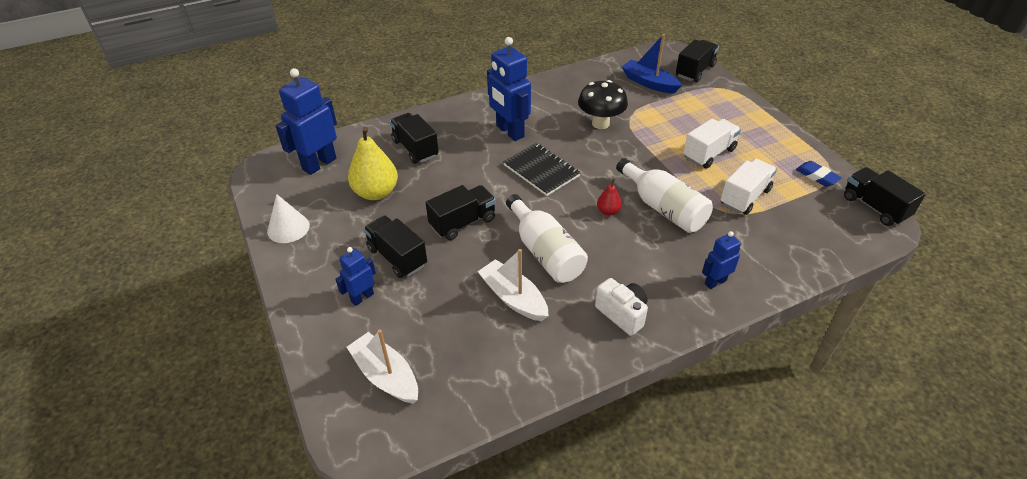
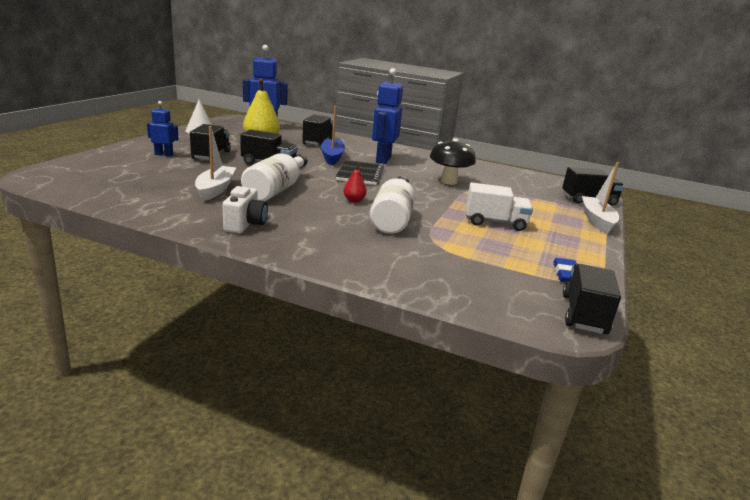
camera: 45 degrees right, 20 degrees down
white boat [347,329,418,404] -> white boat moved to [582,162,619,234]
blue boat [622,34,682,94] -> blue boat moved to [320,106,345,165]
blue robot [702,231,741,289] -> none
white truck [720,159,777,215] -> none

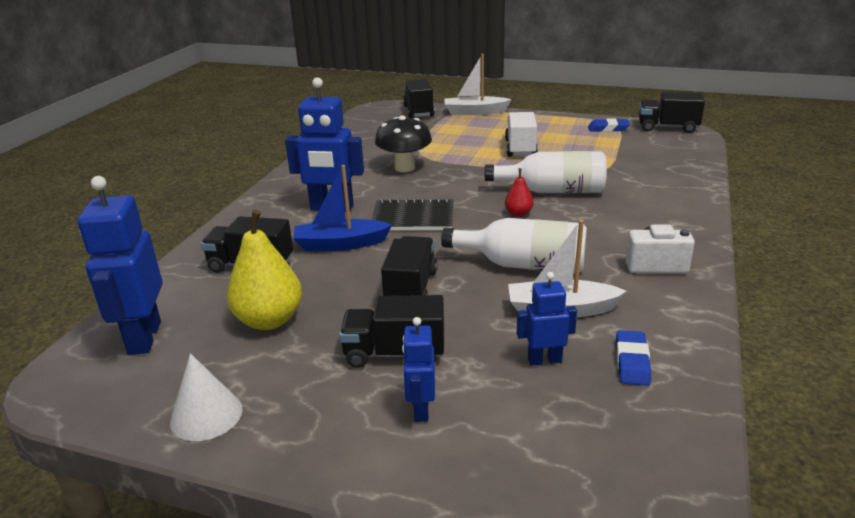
camera: 90 degrees left, 5 degrees up
none -> blue robot [517,272,577,366]
none -> blue eraser [616,330,651,386]

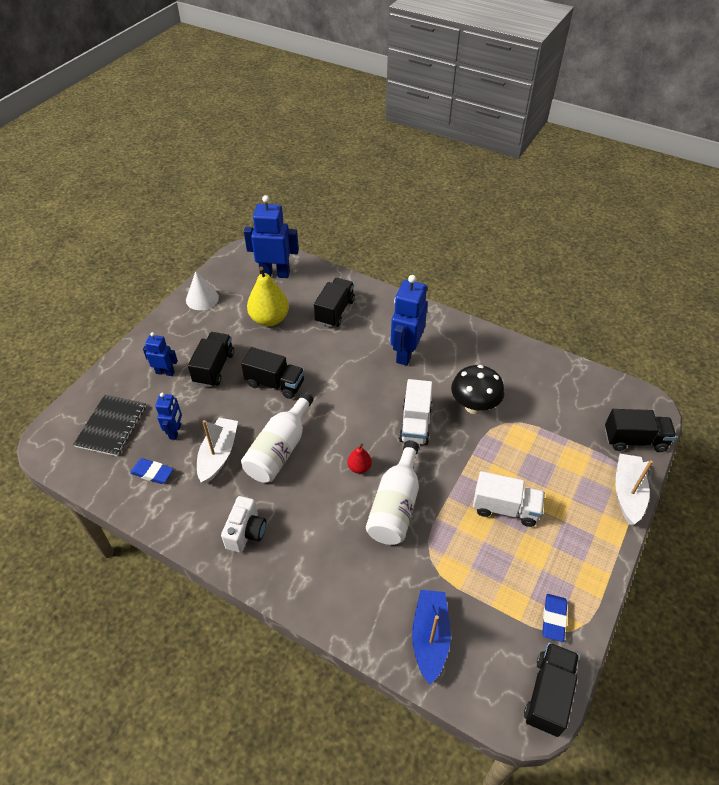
camera: 100 degrees right, 20 degrees up
blue boat [293,165,392,251] -> blue boat moved to [412,590,451,685]
black notebook [372,198,453,231] -> black notebook moved to [73,395,146,456]
none -> white truck [399,379,433,445]

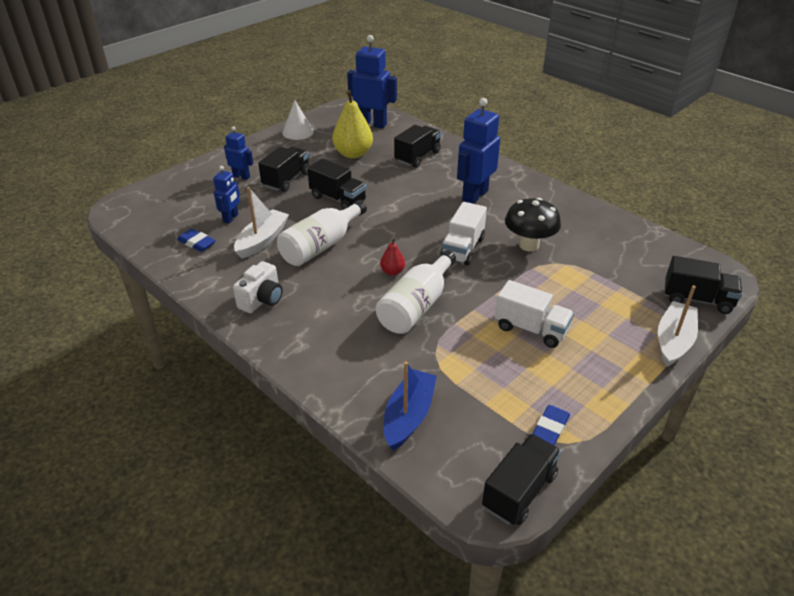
camera: 15 degrees right, 10 degrees down
black notebook [73,395,146,456] -> none

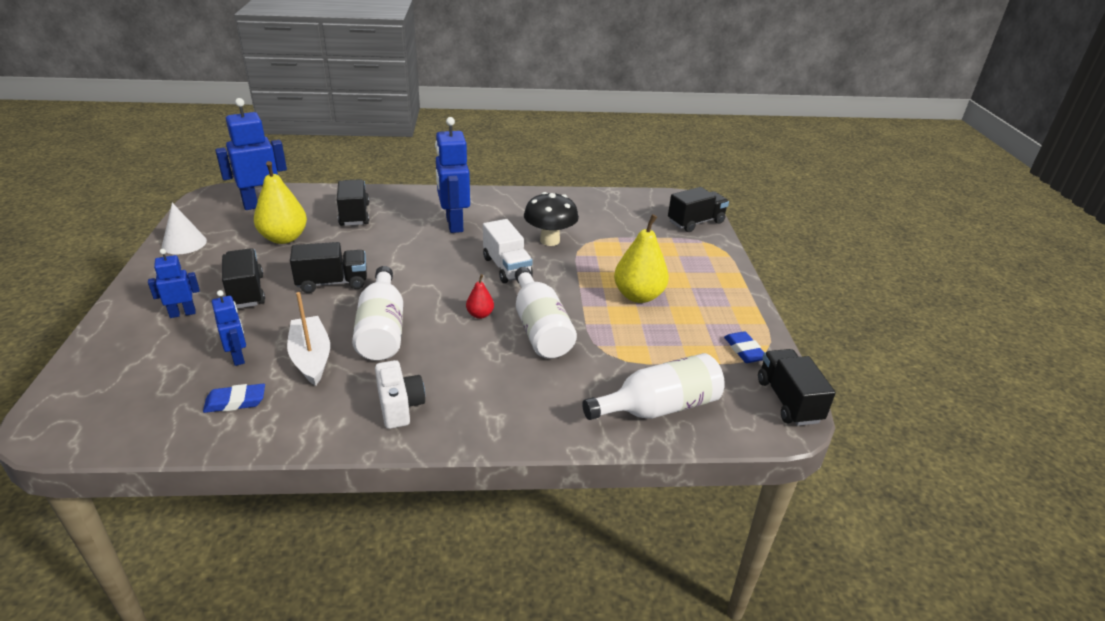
camera: 50 degrees left, 5 degrees down
blue boat [384,361,437,450] -> white bottle [582,353,725,420]
white truck [495,280,574,348] -> yellow pear [614,214,669,303]
white boat [658,285,698,367] -> none

